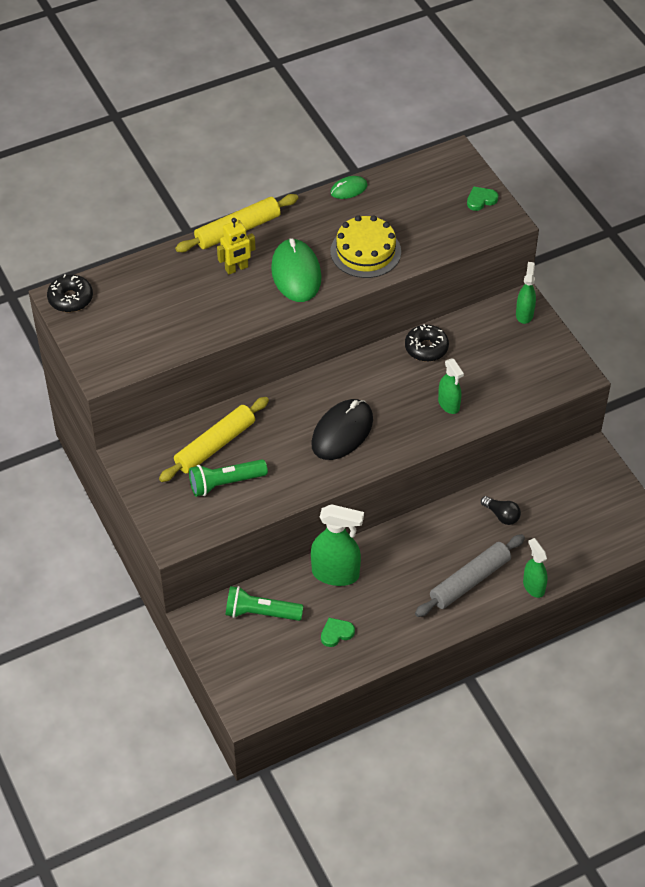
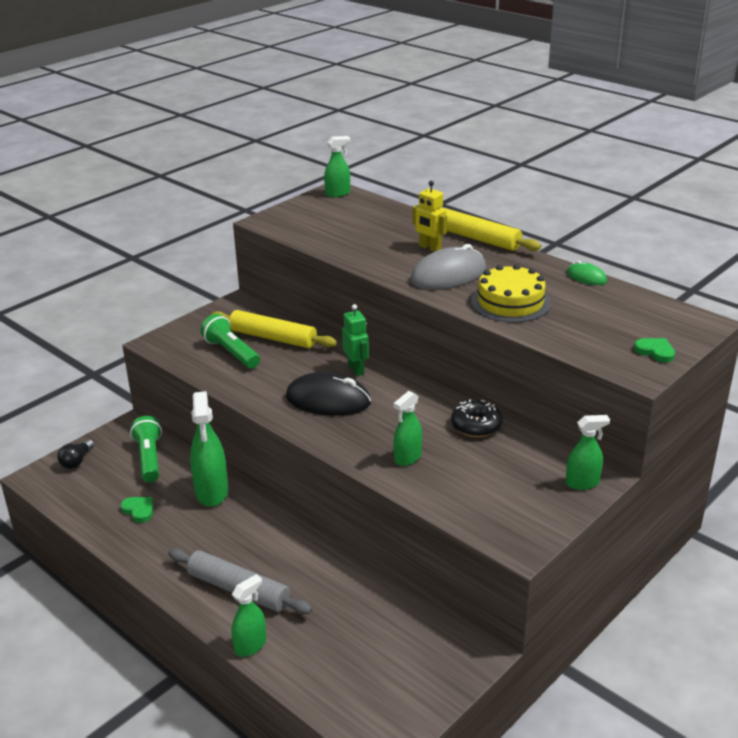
camera: 70 degrees right, 20 degrees down
black donut [47,274,93,312] -> green spray bottle [324,136,350,197]
green mouse [271,238,322,302] -> grey mouse [411,244,486,290]
black light bulb [481,496,521,525] -> black light bulb moved to [57,439,94,469]
none -> green robot [342,304,369,376]

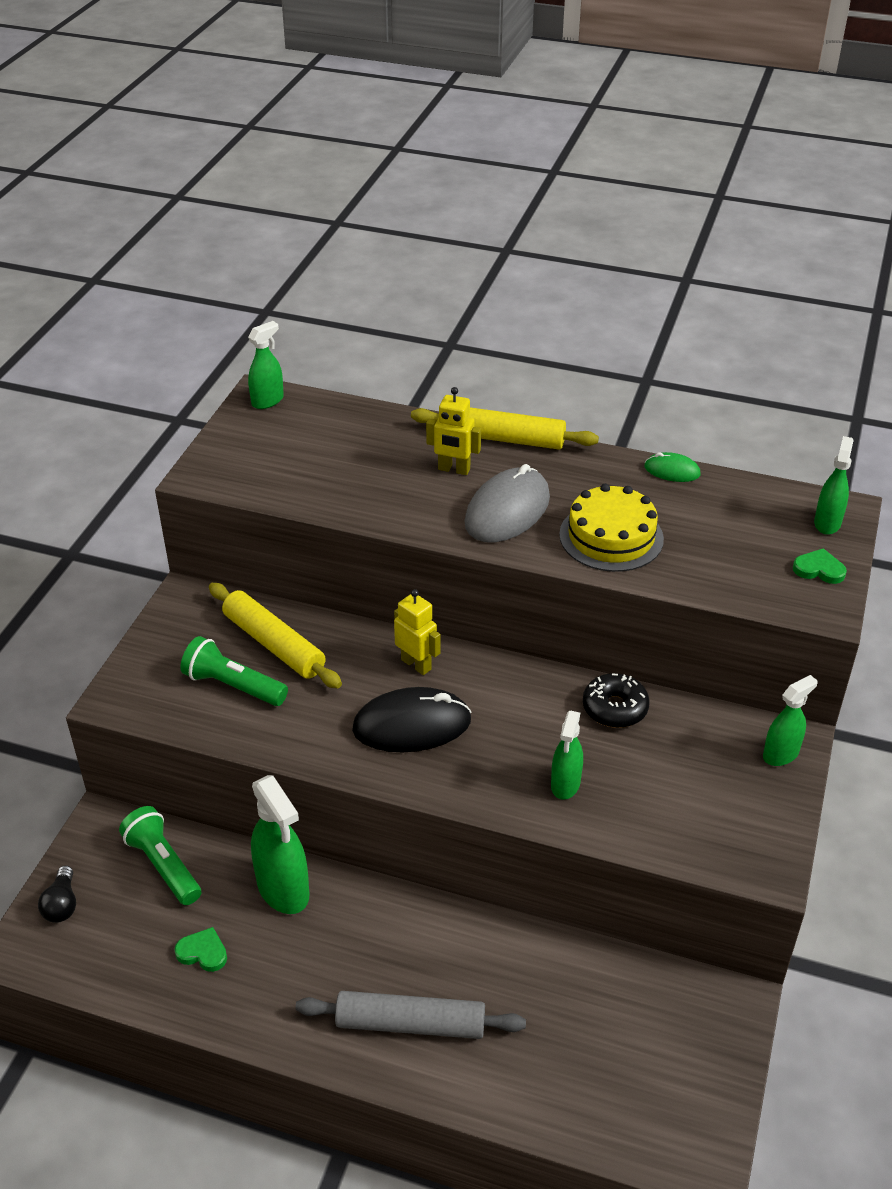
camera: 25 degrees left, 10 degrees up
yellow rolling pin [211,310,337,348] -> yellow rolling pin turned 45 degrees clockwise [209,583,342,688]
green spray bottle [232,574,266,657] -> green spray bottle moved to [814,436,854,535]
green robot [342,304,369,376] -> yellow robot [394,589,441,675]

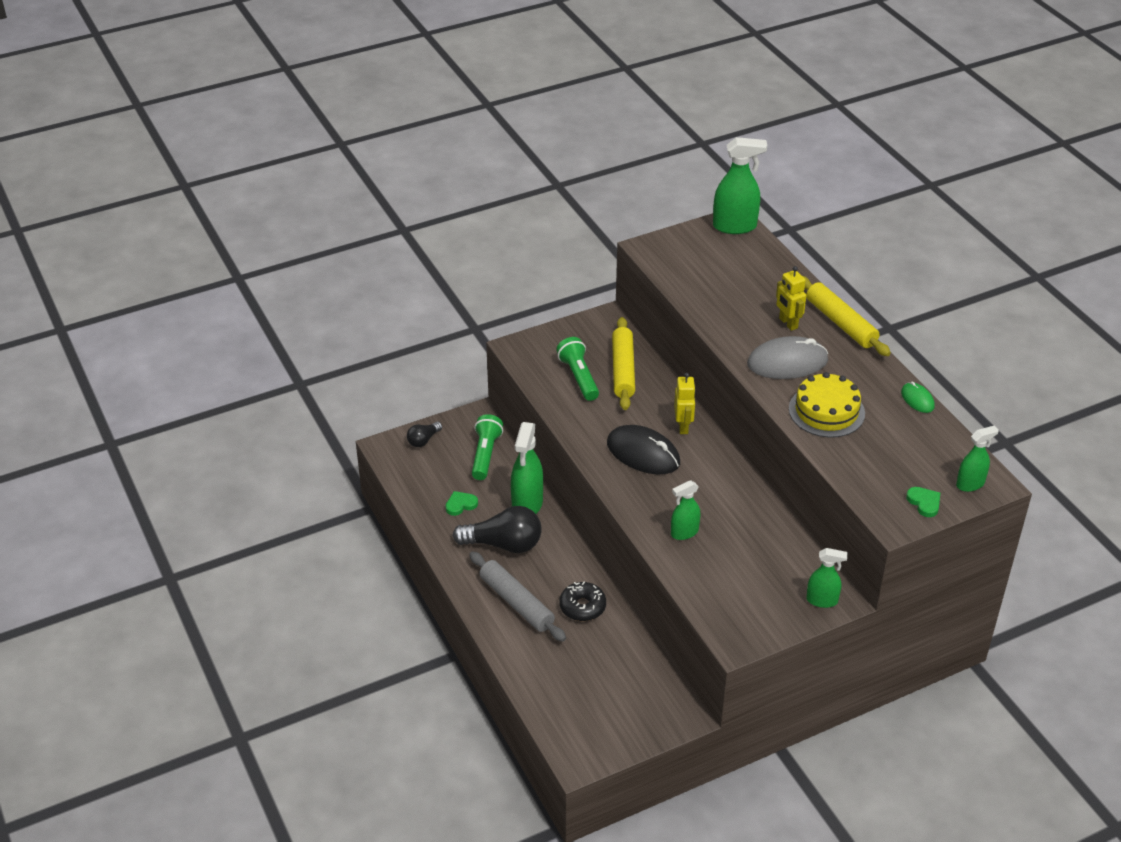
camera: 45 degrees right, 0 degrees up
green heart [175,927,227,972] -> green heart turned 90 degrees counterclockwise [445,491,478,516]
green spray bottle [248,321,284,409] -> green spray bottle [713,137,767,234], size x1.66
black donut [583,673,650,728] -> black donut moved to [559,582,606,621]
none -> black light bulb [453,506,542,553]

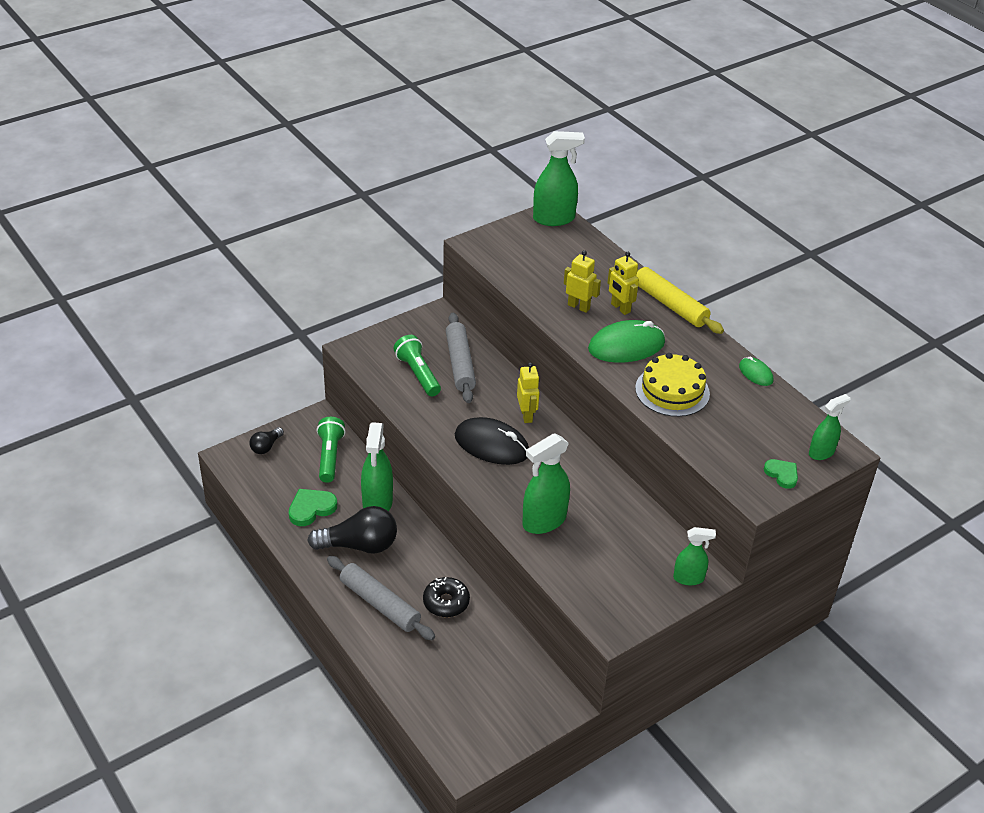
camera: 10 degrees left, 0 degrees up
green heart [445,491,478,516] -> green heart [289,489,337,526], size x1.52
yellow rolling pin [612,317,635,410] -> grey rolling pin [446,313,476,403]
green spray bottle [671,480,701,540] -> green spray bottle [522,433,570,534], size x1.66
grey mouse [747,336,828,379] -> green mouse [588,320,665,363]
none -> yellow robot [564,250,601,313]

